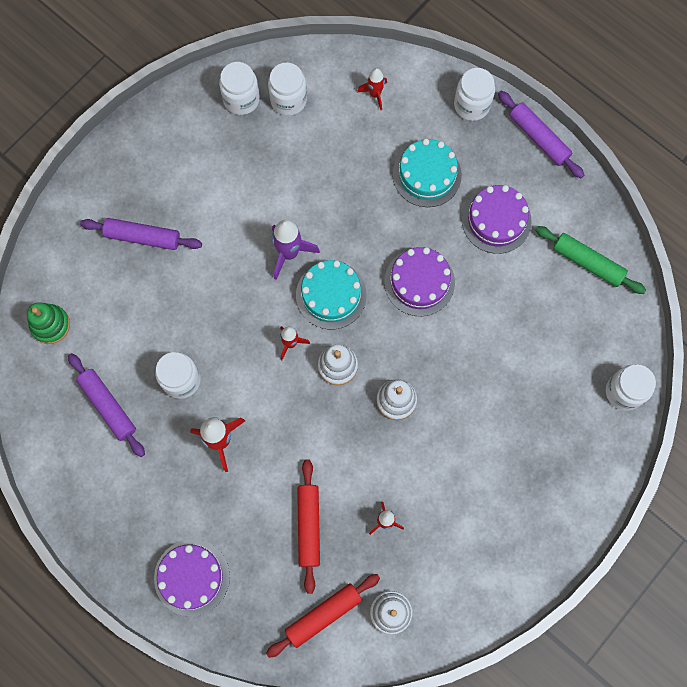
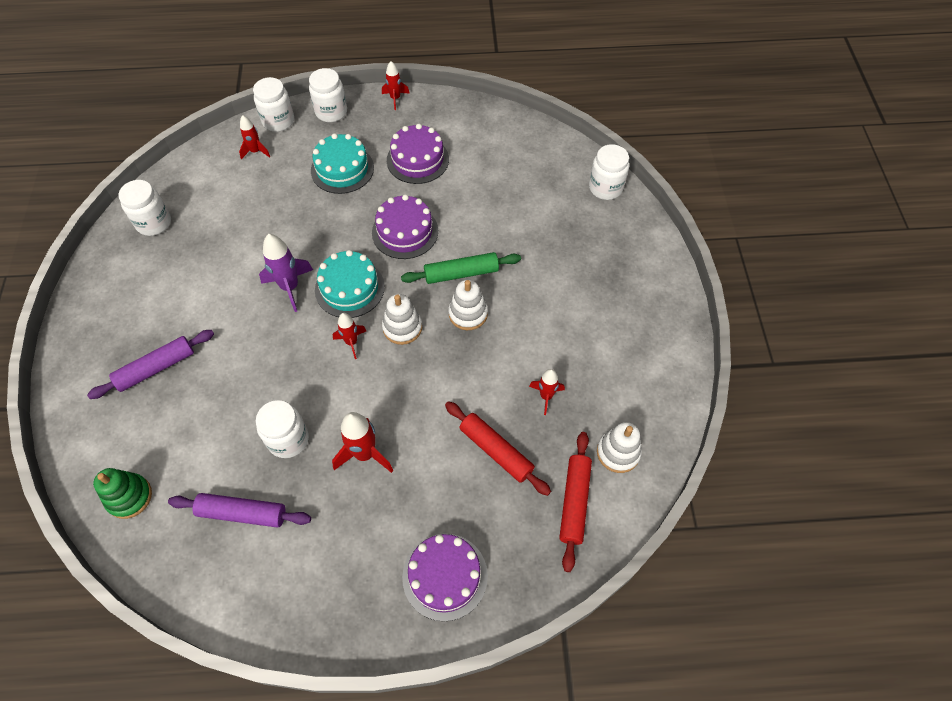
camera: 45 degrees left, 15 degrees down
white jar [268,63,307,116] -> white jar moved to [253,77,294,132]
purple rolling pin [498,91,584,178] -> red rocket [382,61,409,110]
green rolling pin [535,226,646,294] -> green rolling pin moved to [401,252,521,284]

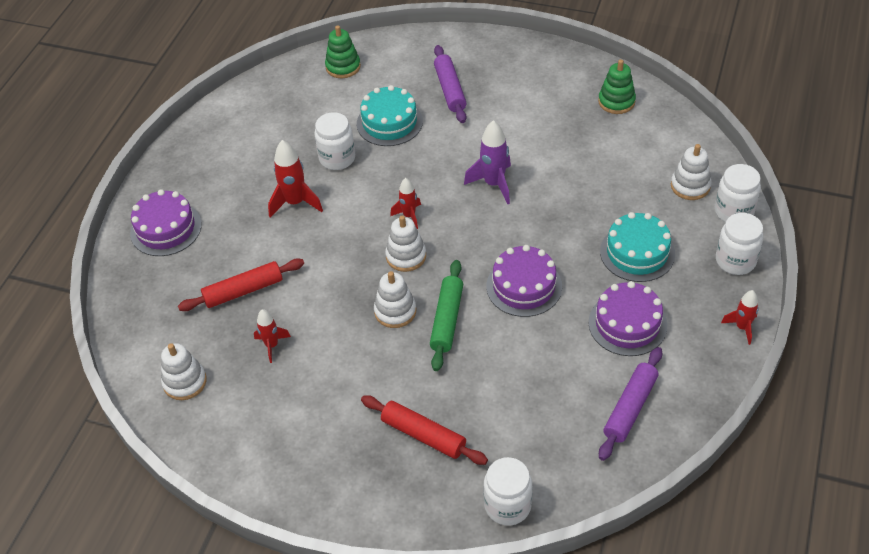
camera: 115 degrees right, 10 degrees down
white jar [119,180,171,236] -> green stacking toy [598,60,636,114]
purple rolling pin [168,493,311,528] -> purple rolling pin moved to [599,347,662,461]
red rocket [239,115,270,159] -> white stacking toy [671,144,711,200]
turquoise cake [315,250,385,318] -> turquoise cake moved to [357,85,423,146]
red rolling pin [559,432,592,572] -> red rolling pin moved to [361,395,488,465]

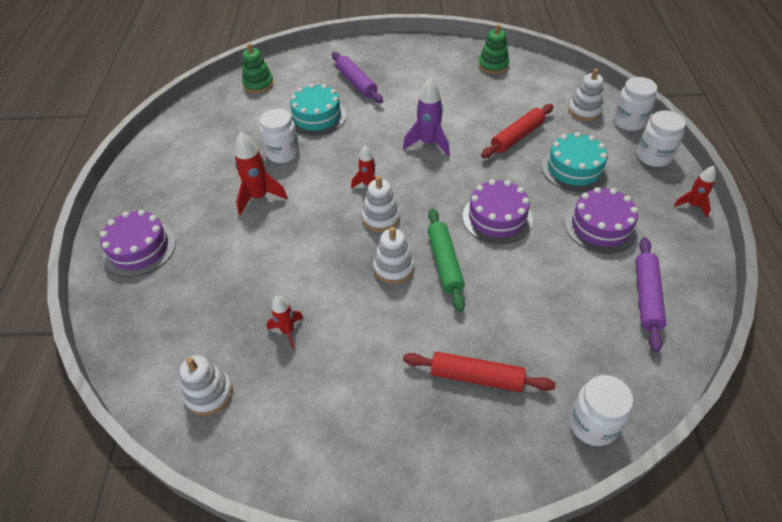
camera: 20 degrees left, 0 degrees up
red rolling pin [178,258,304,311] -> red rolling pin moved to [481,104,554,158]

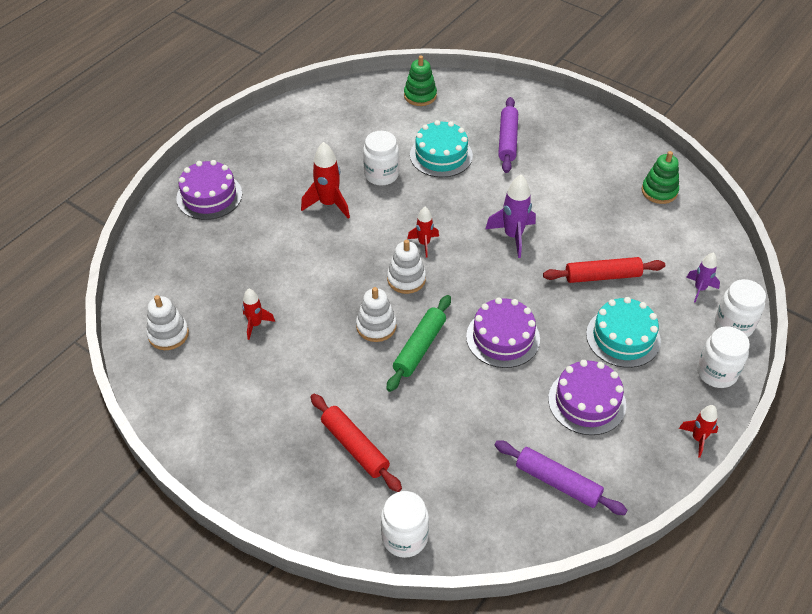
camera: 35 degrees right, 0 degrees up
white stacking toy [568,69,603,121] -> purple rocket [686,252,720,302]
purple rolling pin [635,237,667,352] -> purple rolling pin turned 75 degrees clockwise [495,440,627,515]

